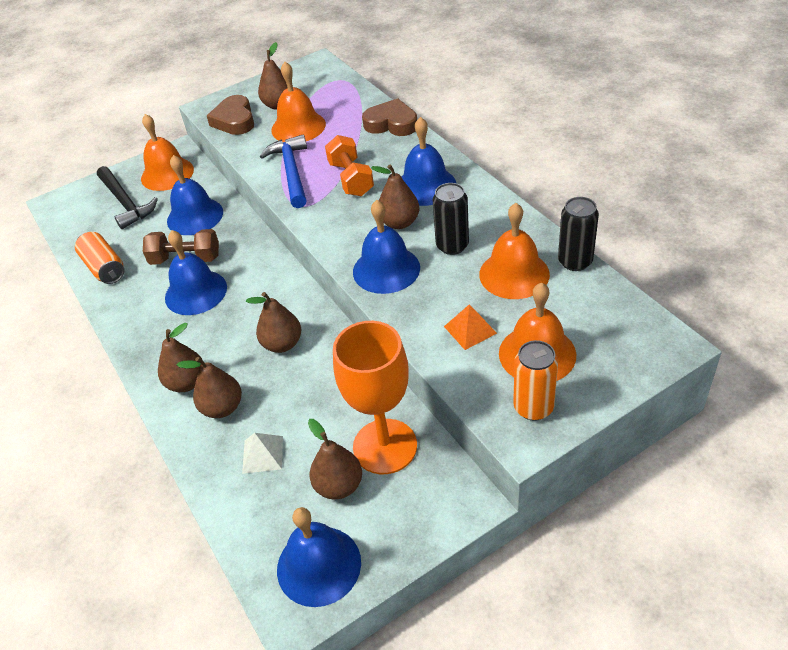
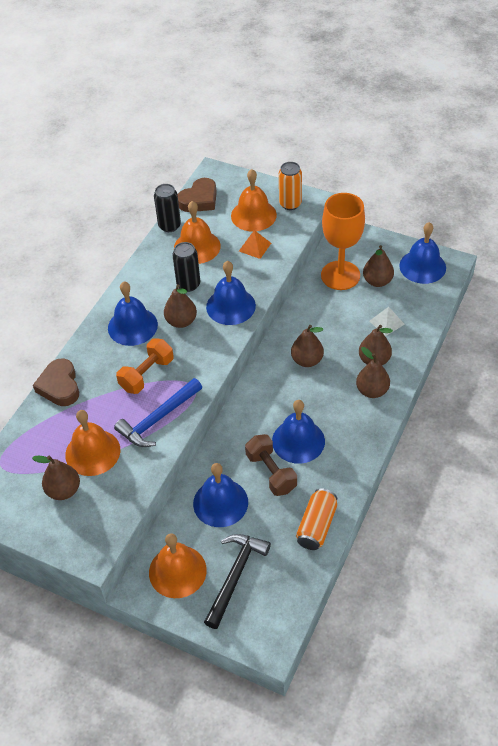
camera: 125 degrees left, 5 degrees up
brown heart [207,95,254,135] -> brown heart moved to [178,178,217,212]

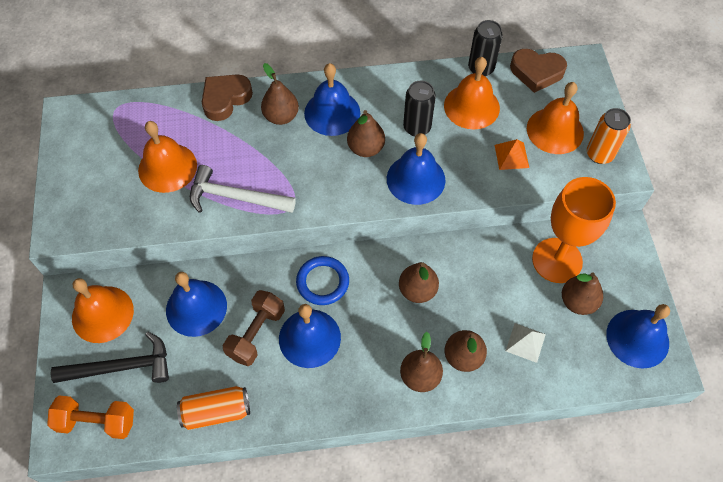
camera: 55 degrees right, 10 degrees up
brown pear [32,456,80,500] -> brown pear moved to [261,63,299,125]
blue hammer [114,378,202,447] -> white hammer [190,165,296,213]
orange dumbbell [116,338,174,394] -> orange dumbbell moved to [47,395,134,439]
none -> blue ring [296,256,349,305]

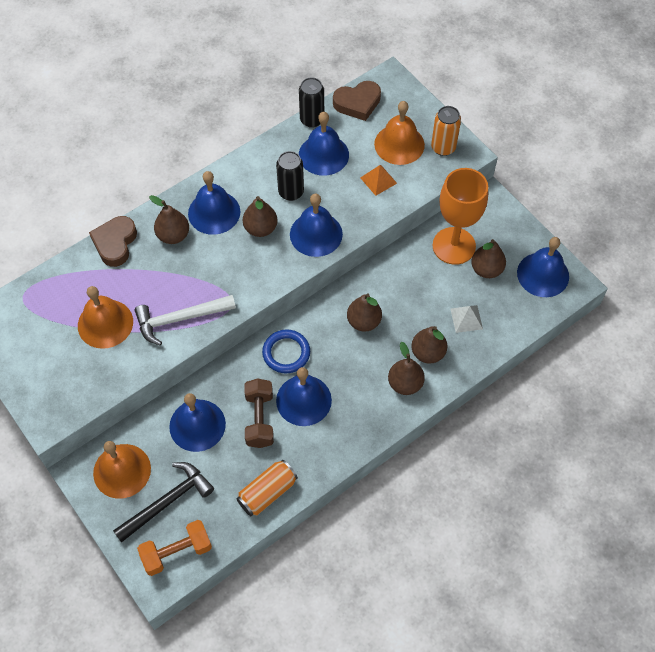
camera: 30 degrees left, 0 degrees up
orange bell [444,57,500,129] -> blue bell [299,112,349,176]

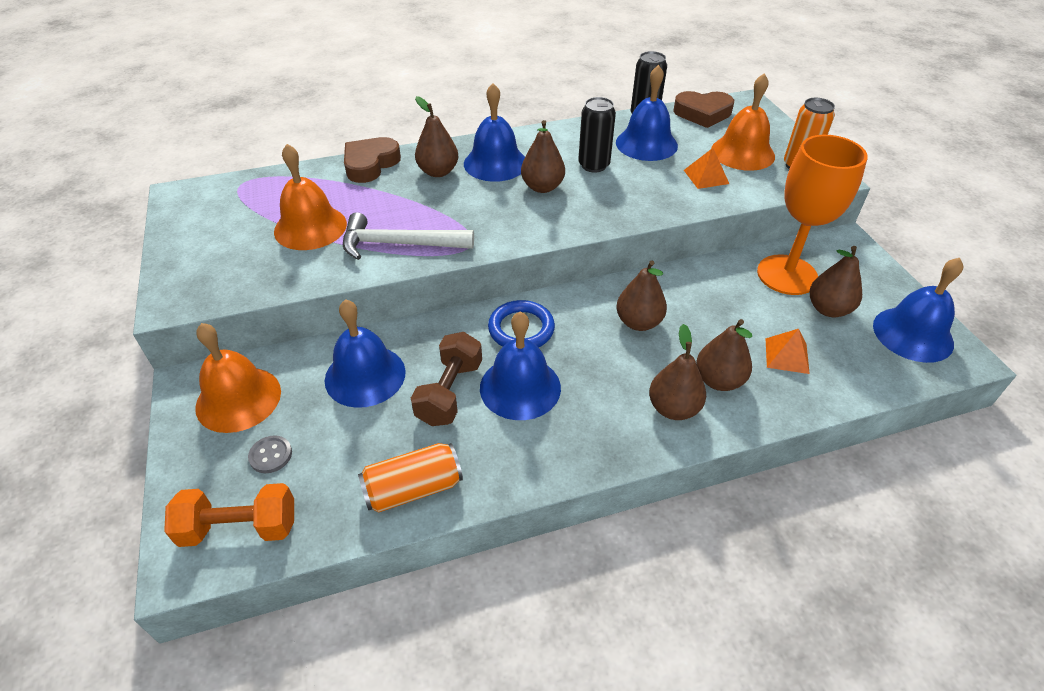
camera: 20 degrees right, 15 degrees down
black hammer [113,462,214,543] -> grey button [248,435,292,473]
blue bell [290,194,343,257] -> none
white pyramid [450,305,483,333] -> orange pyramid [765,329,810,374]

